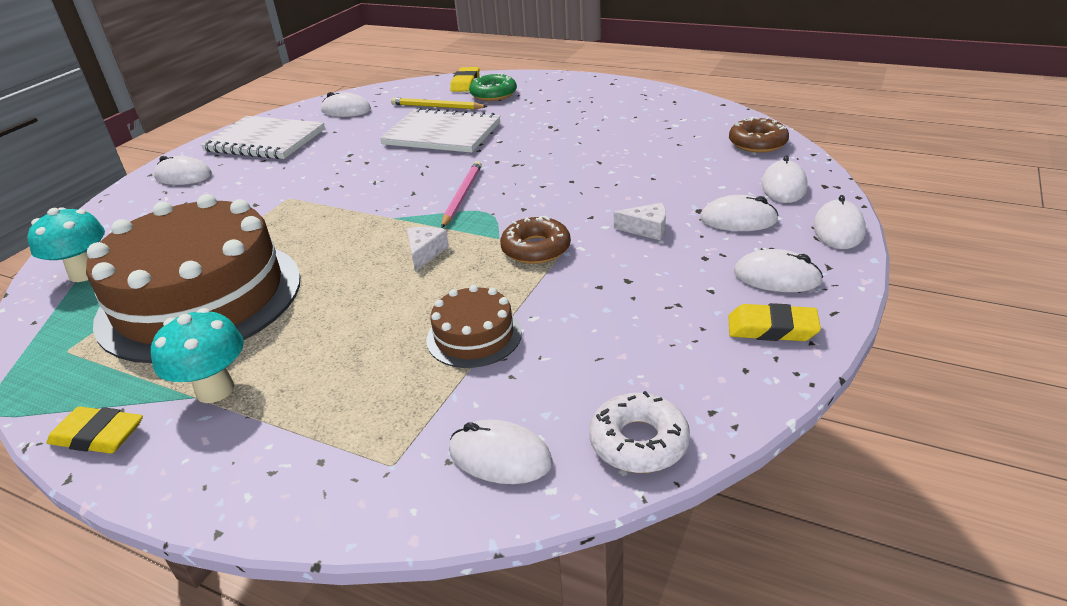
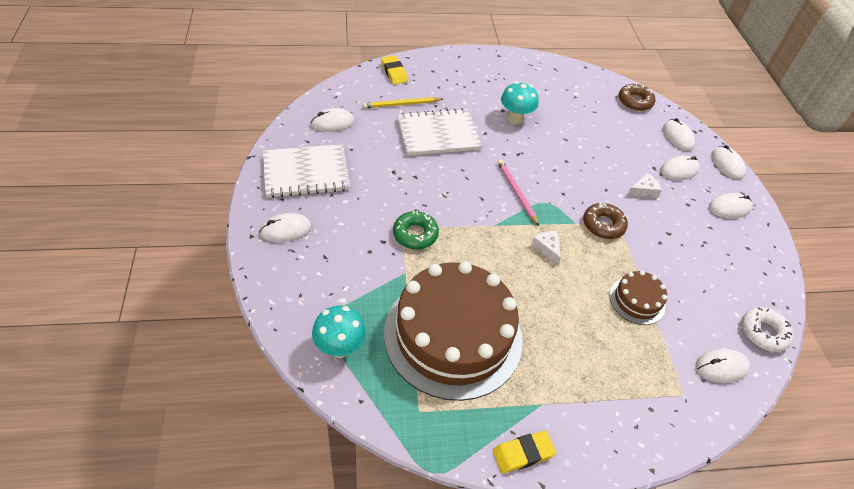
camera: 40 degrees left, 15 degrees up
turquoise mushroom [151,308,244,403] -> turquoise mushroom moved to [501,82,539,124]
green donut [469,73,517,101] -> green donut moved to [393,211,439,249]
yellow eraser [729,303,821,341] -> none

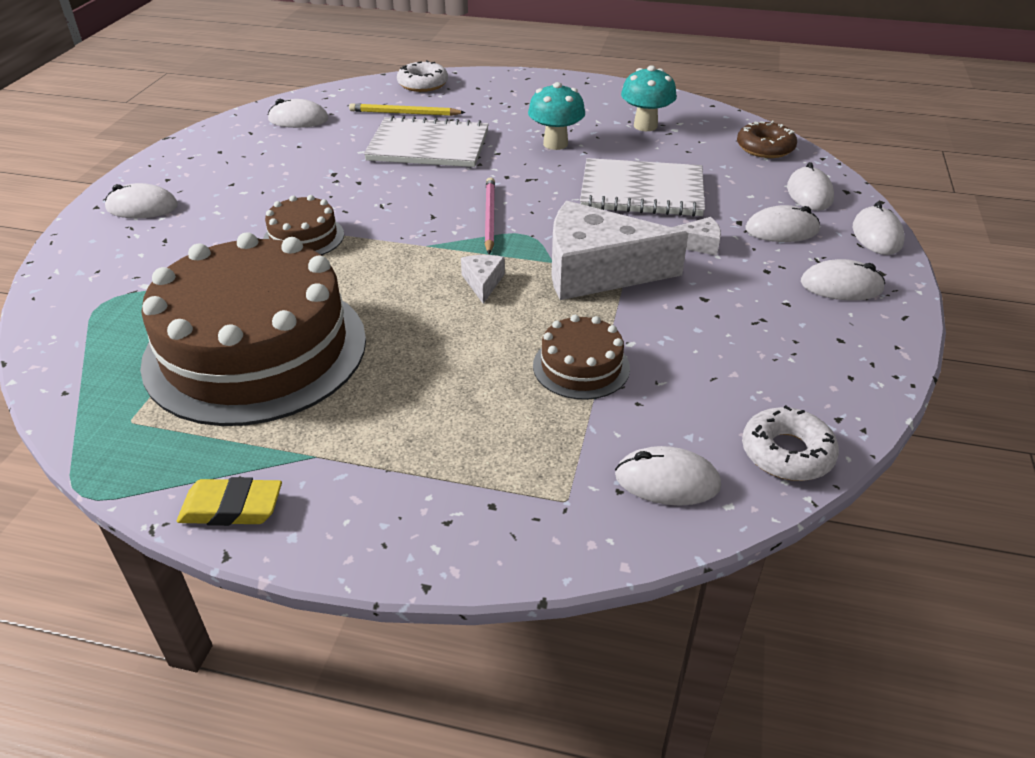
camera: 25 degrees right, 10 degrees down
white notebook [263,144,350,198] -> white notebook moved to [580,158,705,217]
turquoise mushroom [312,306,366,358] -> turquoise mushroom moved to [621,65,677,131]
yellow eraser [381,55,408,85] -> white donut [397,60,448,92]
green donut [393,211,439,249] -> brown cake [263,195,344,255]
brown donut [583,202,628,239] -> white cheese [551,201,688,300]

